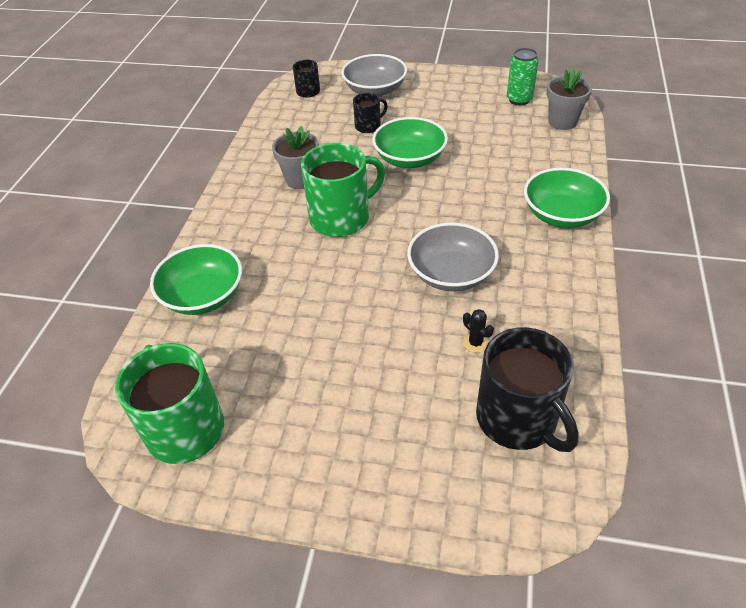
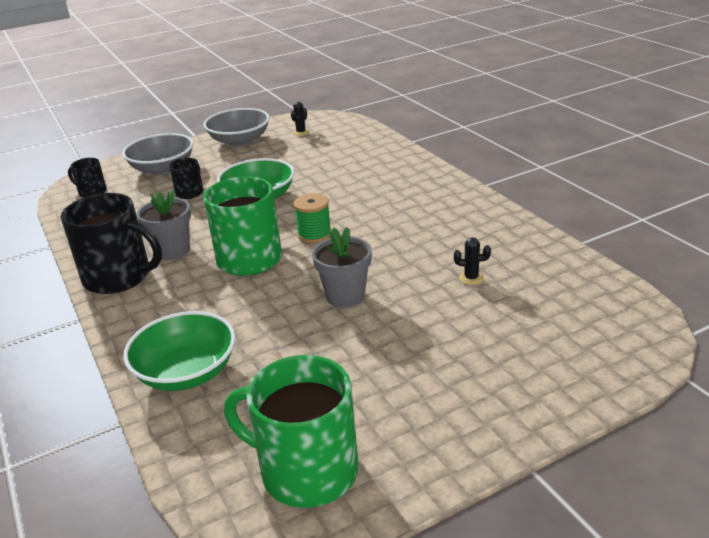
camera: 40 degrees left, 15 degrees down
grey bowl [407,223,499,291] -> grey bowl moved to [203,108,270,146]
black mug [476,327,579,452] -> black mug moved to [61,193,162,294]
green can [507,48,539,106] -> black cactus [291,102,309,136]
green bowl [524,168,610,228] -> none
grey flower pot [547,68,592,130] -> grey flower pot moved to [312,227,372,308]
none -> green spool [294,193,332,243]

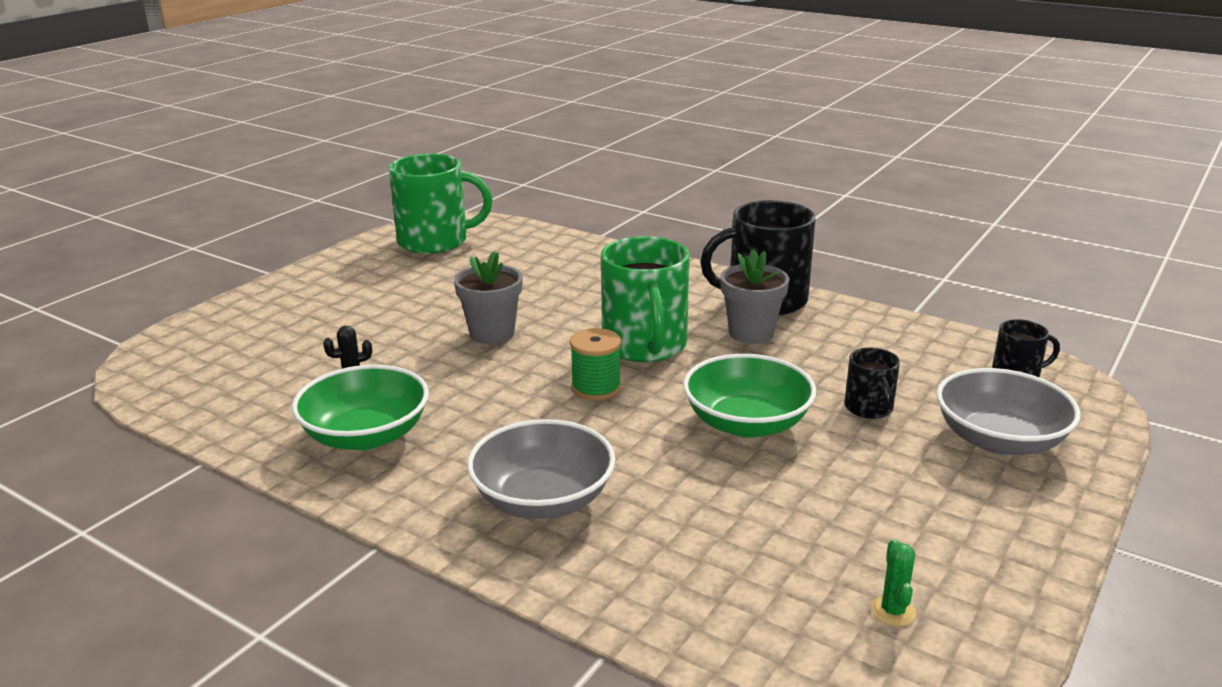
camera: 150 degrees right, 5 degrees down
green bowl [123,311,236,391] -> green bowl moved to [292,365,429,450]
grey bowl [203,108,270,146] -> grey bowl moved to [467,419,615,519]
black cactus [291,102,309,136] -> green cactus [871,539,916,627]

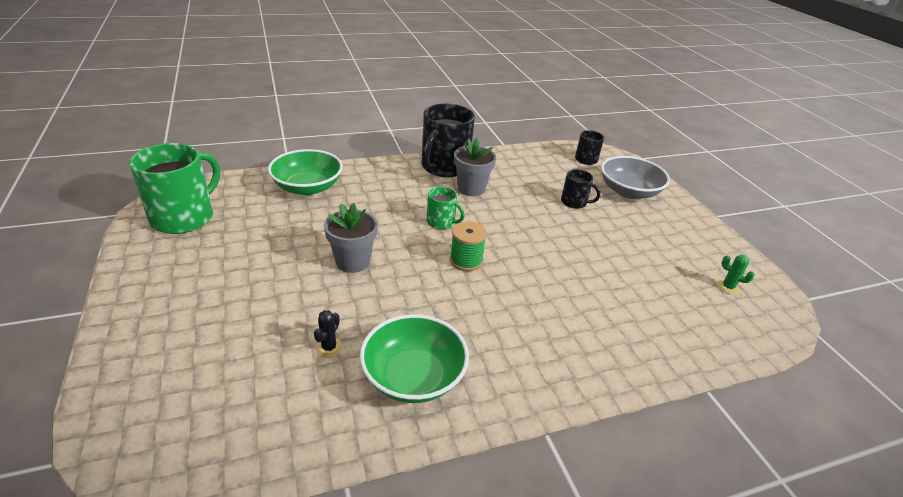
camera: 55 degrees left, 10 degrees up
grey bowl [467,419,615,519] -> none
green mug [601,236,690,362] -> green mug [427,187,465,229], size x0.50
green bowl [683,354,816,438] -> green bowl moved to [268,149,343,195]

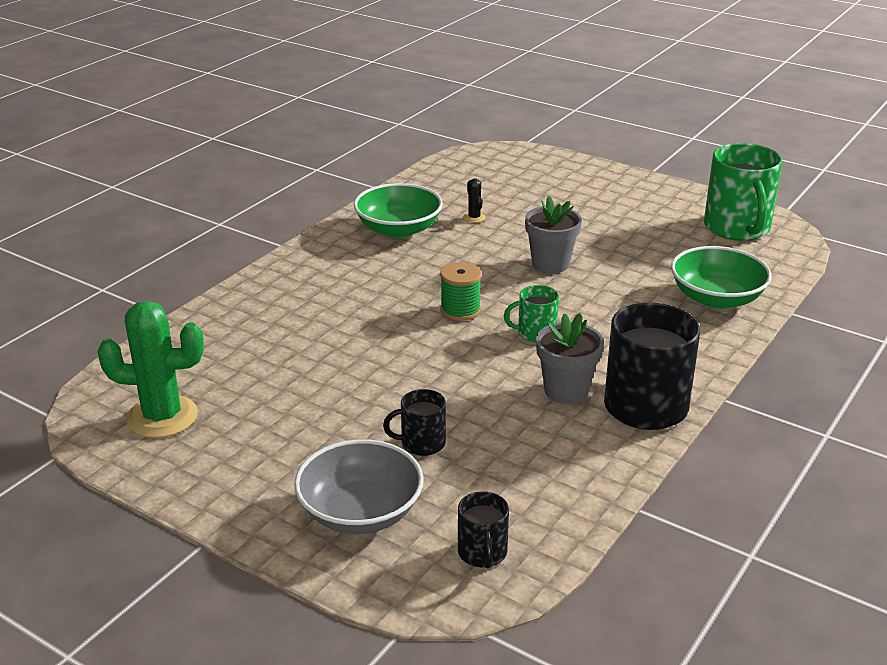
camera: 145 degrees right, 5 degrees down
green cactus [717,255,755,295] -> green cactus [97,301,204,438], size x2.38

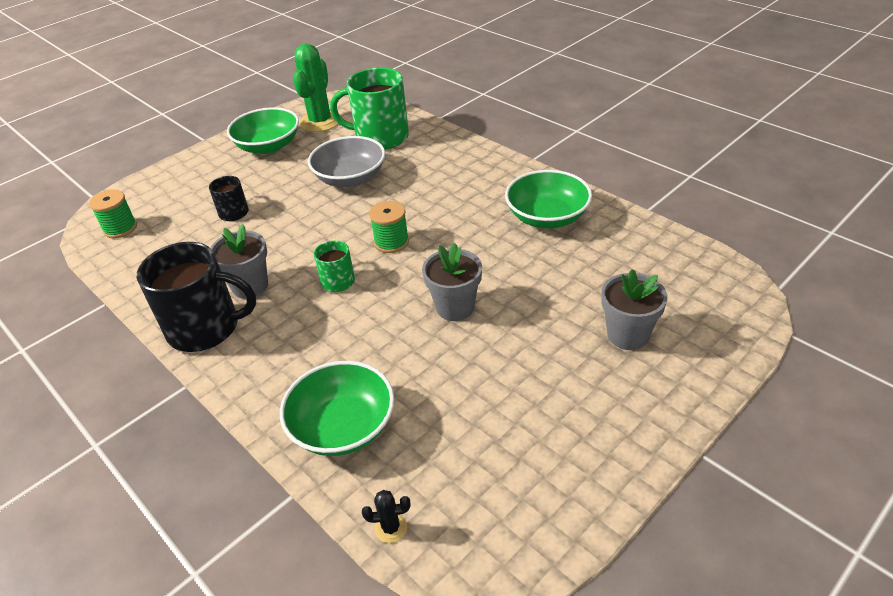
camera: 105 degrees right, 10 degrees up
grey bowl [294,439,424,534] -> grey bowl moved to [308,136,385,187]
black mug [458,492,509,569] -> green spool [89,190,137,238]
black cactus [463,179,486,223] -> black cactus moved to [362,490,411,543]
green mug [704,143,782,241] -> green mug moved to [330,68,409,150]
none -> green bowl [227,107,299,154]
none -> grey flower pot [601,269,668,350]

